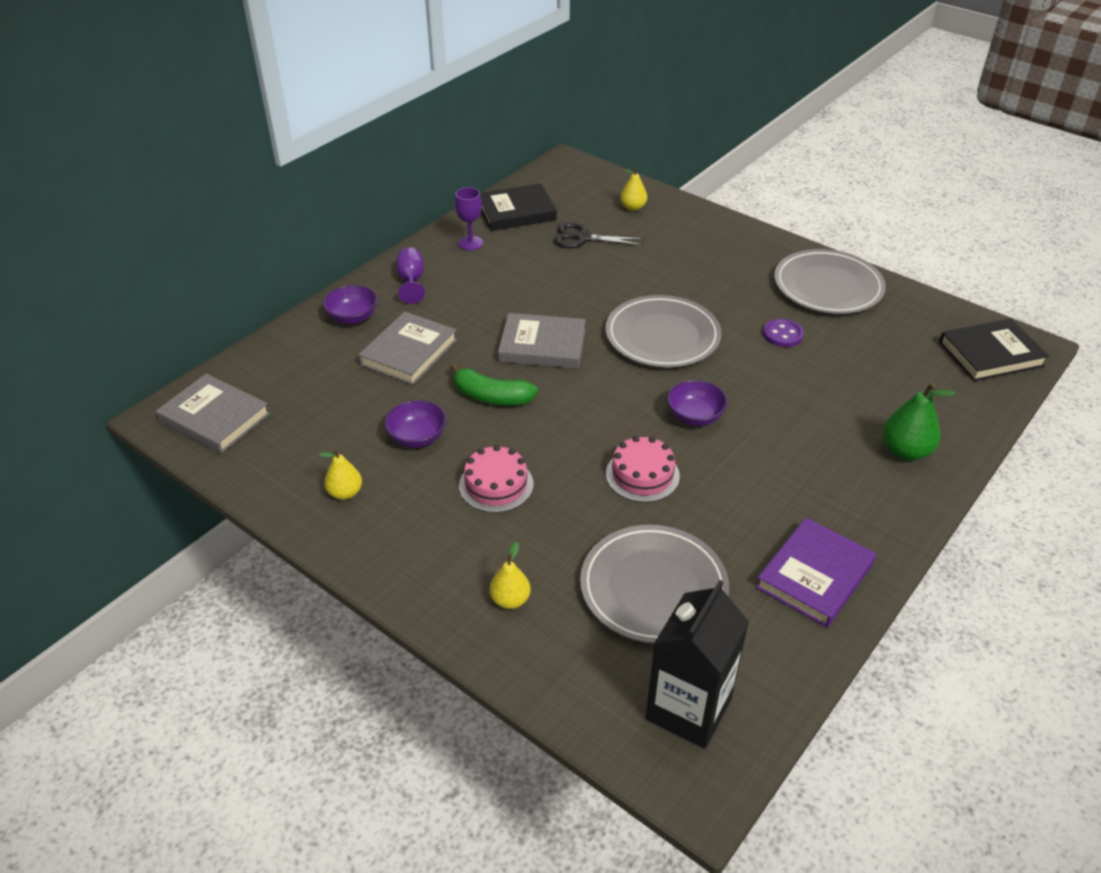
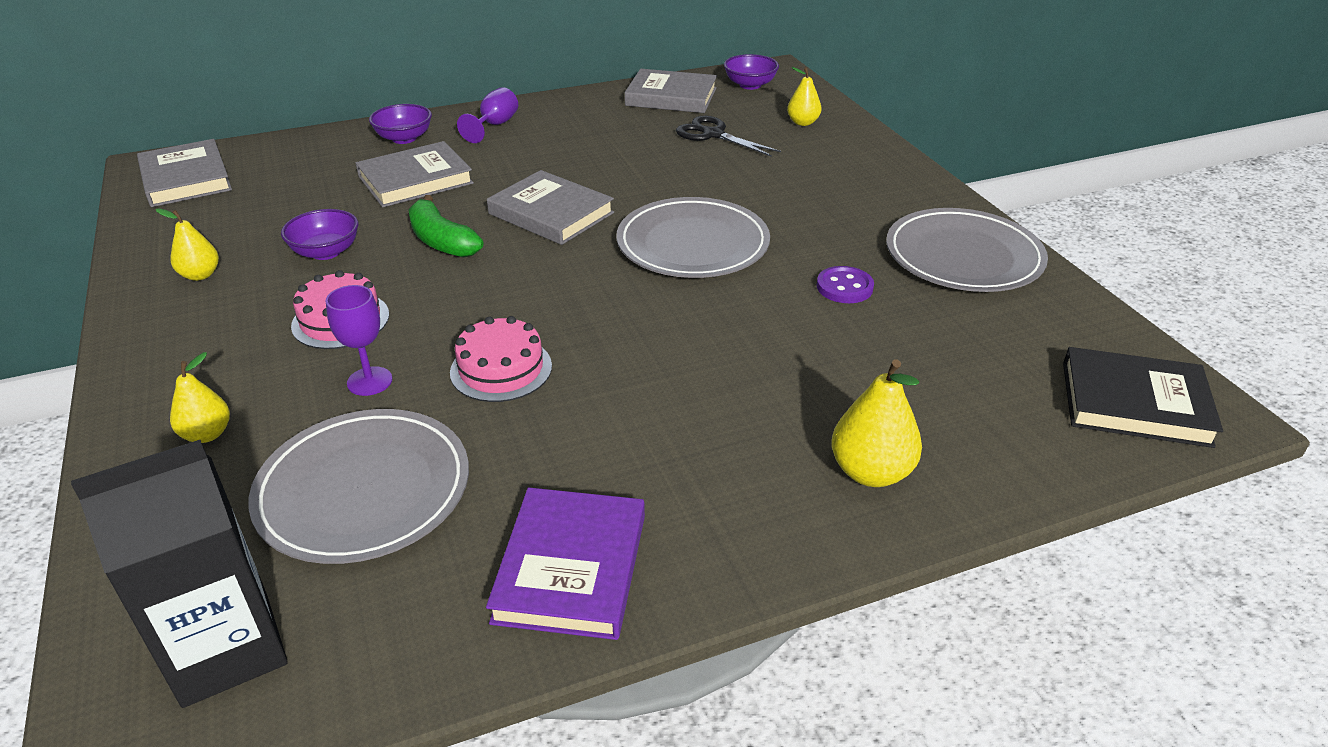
camera: 30 degrees right, 5 degrees down
purple goblet [455,187,483,250] -> purple goblet moved to [326,285,392,396]
black book [480,183,557,231] -> grey book [625,69,717,113]
purple bowl [667,380,728,426] -> purple bowl moved to [724,54,779,90]
purple book [756,517,876,628] -> purple book turned 60 degrees counterclockwise [486,487,645,640]
green pear [883,383,955,461] -> yellow pear [831,359,922,487]

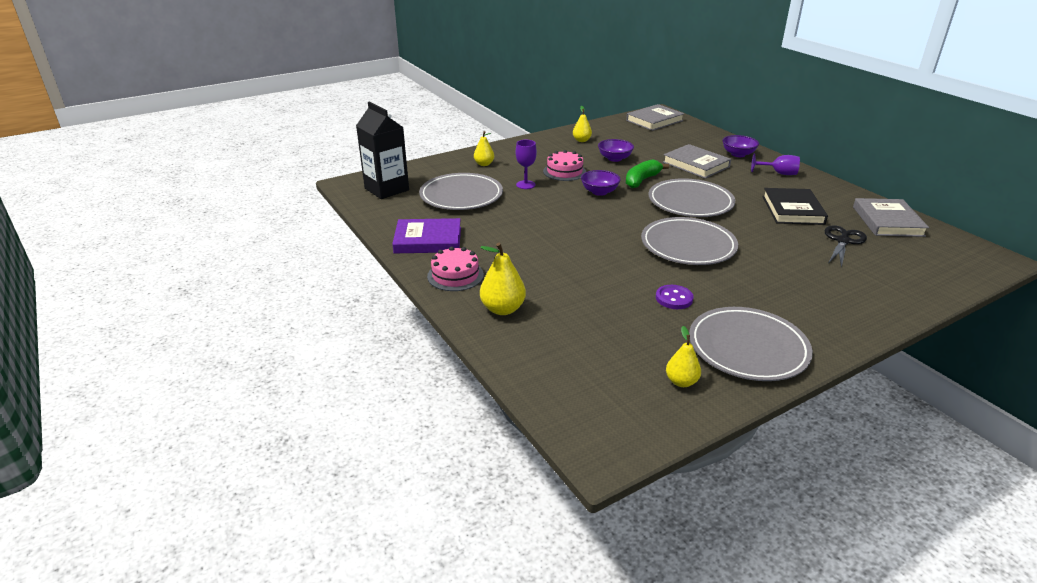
camera: 80 degrees right, 5 degrees down
pink cake [450,316,552,402] -> pink cake moved to [427,247,484,291]
grey book [487,170,614,245] -> grey plate [649,178,735,217]
purple bowl [724,54,779,90] -> purple bowl moved to [581,170,621,196]
yellow pear [787,67,822,126] -> yellow pear moved to [666,326,701,387]
black book [1063,347,1223,448] -> black book moved to [762,188,828,225]

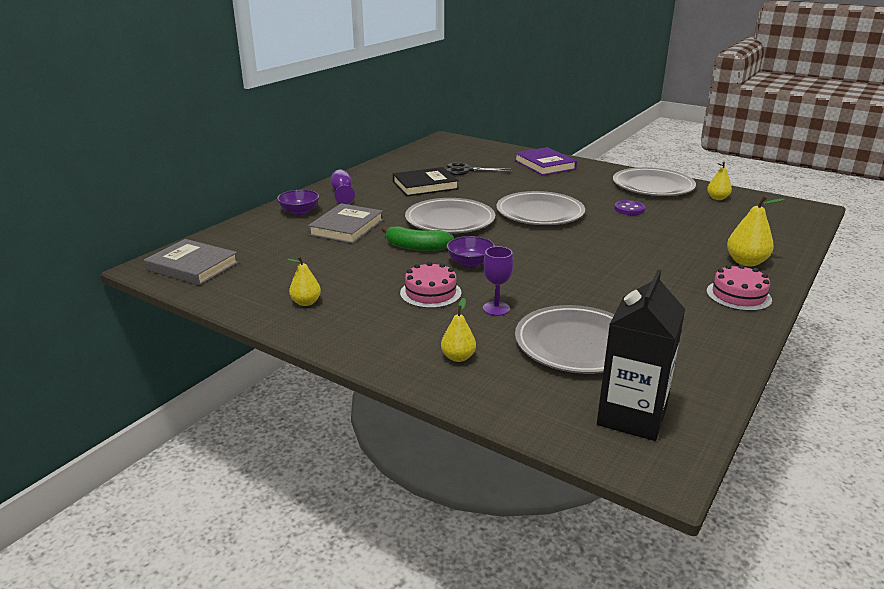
camera: 115 degrees left, 5 degrees down
purple book [392,218,461,253] -> purple book moved to [514,147,577,176]
purple bowl [598,139,634,162] -> none
grey book [853,198,929,237] -> none

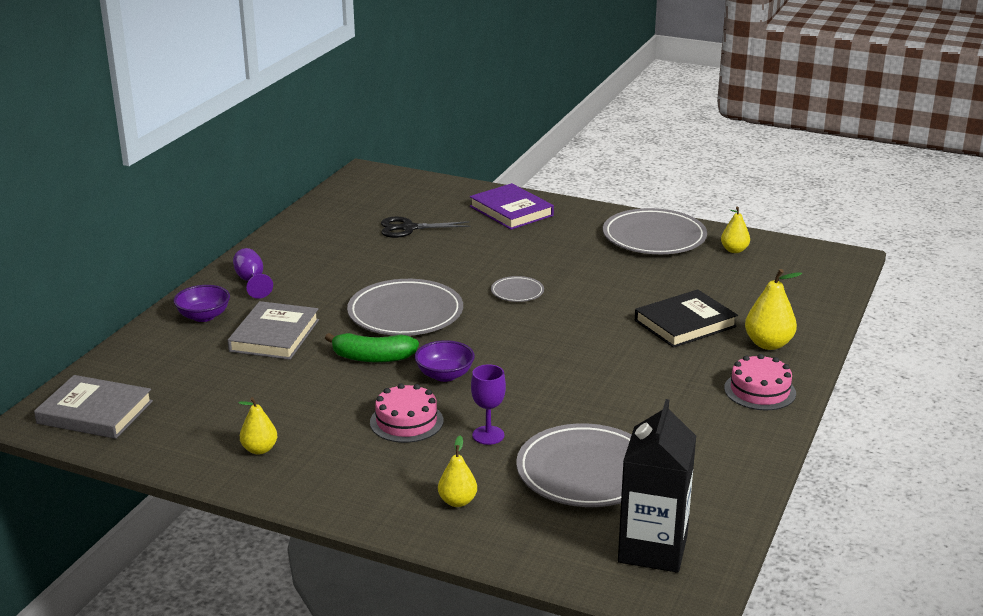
camera: 10 degrees left, 0 degrees up
black book [393,167,459,196] -> black book moved to [635,289,738,348]
grey plate [496,191,585,225] -> grey plate [491,276,544,302], size x0.47
purple button [614,200,645,215] -> none

